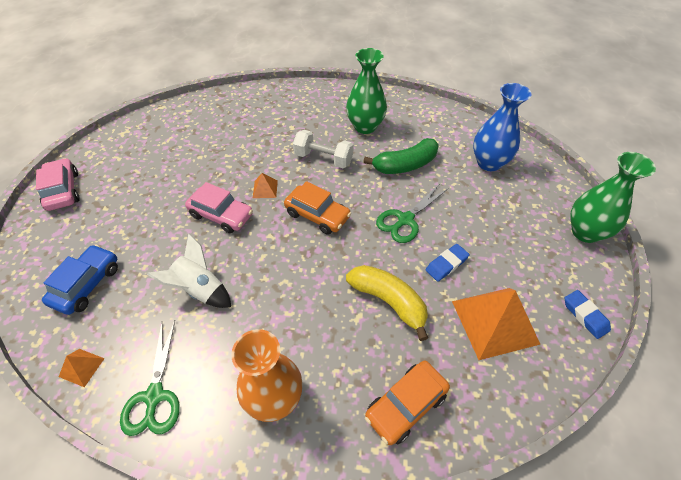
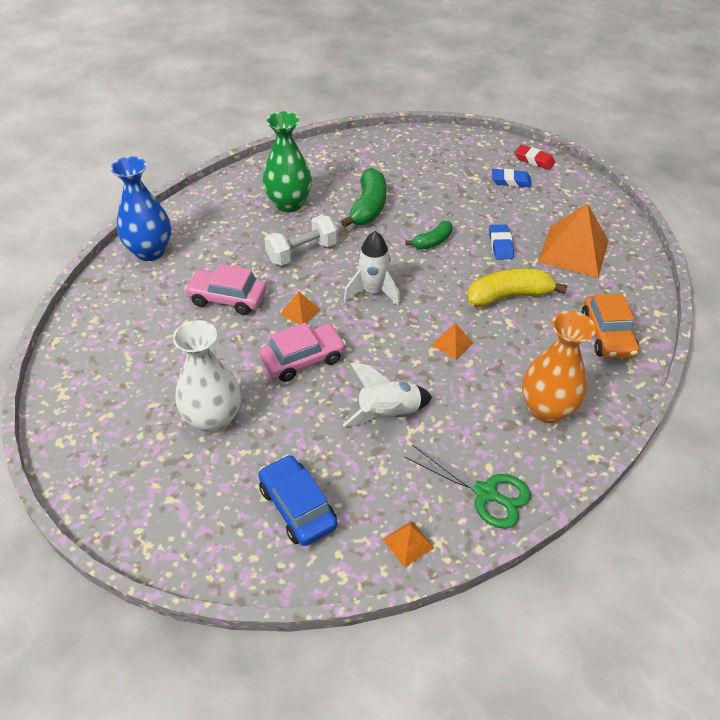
camera: 55 degrees left, 5 degrees down
pink car [36,158,80,211] -> pink car moved to [184,264,266,315]
orange car [284,181,351,235] -> white rocket [344,231,400,306]
green scissors [376,185,448,243] -> green banana [406,221,453,250]
blue vase [473,83,532,171] -> blue vase moved to [110,156,171,261]
blue eraser [565,290,611,339] -> blue eraser moved to [492,169,532,187]
green vase [570,152,656,243] -> red eraser [515,145,555,170]
none -> white vase [173,320,241,434]
none -> orange pyramid [432,323,473,360]

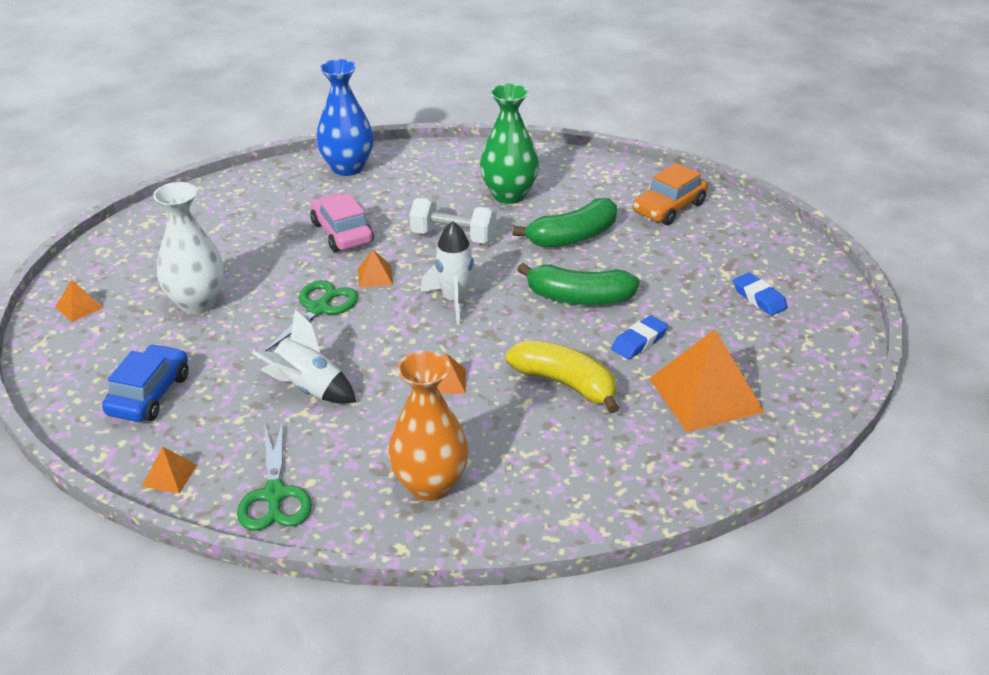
camera: 50 degrees right, 10 degrees down
pink car [260,323,346,382] -> green scissors [264,280,358,351]
green banana [406,221,453,250] -> green banana [517,263,639,305], size x1.68
red eraser [515,145,555,170] -> none
orange car [581,294,639,359] -> orange car moved to [633,163,708,225]
none -> orange pyramid [55,280,103,322]

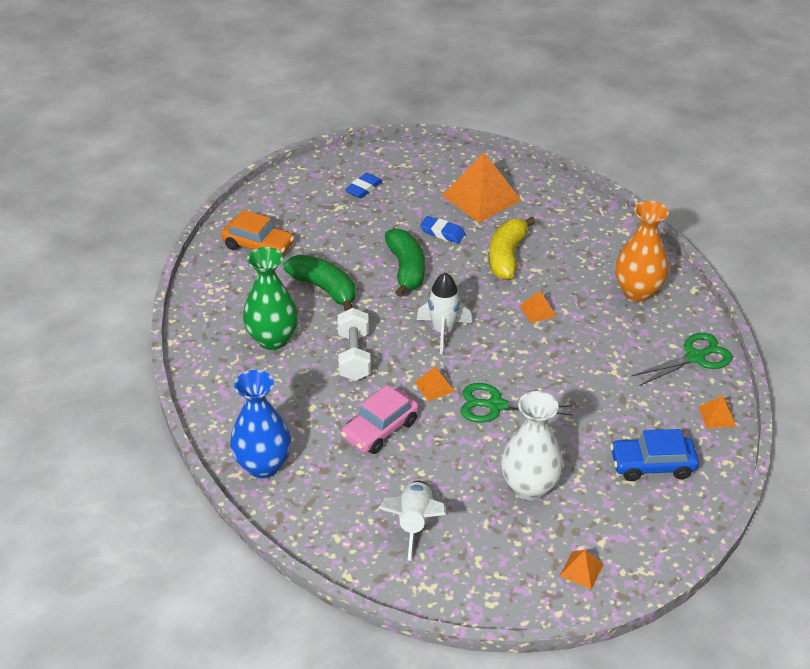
camera: 110 degrees left, 5 degrees up
white rocket [252,310,356,404] -> white rocket moved to [378,481,446,561]

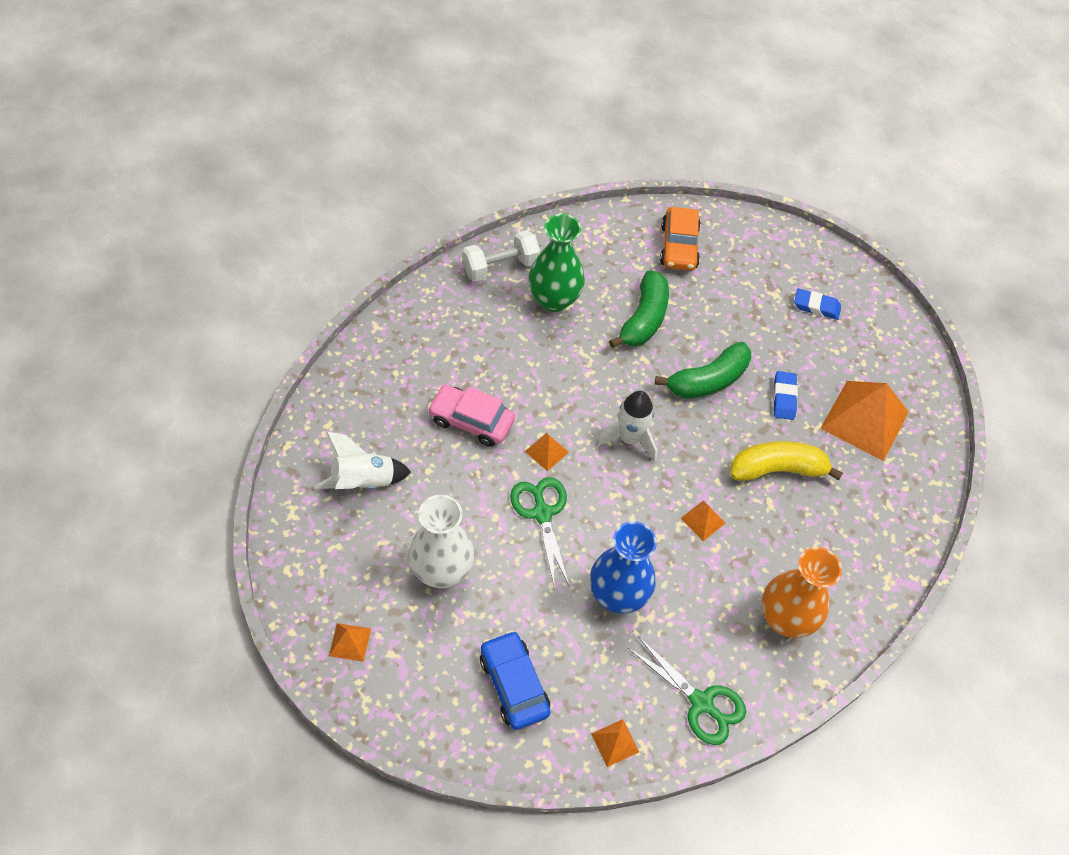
camera: 65 degrees right, 15 degrees up
blue vase [230,370,291,478] -> blue vase moved to [590,521,657,614]
white dumbbell [337,308,371,381] -> white dumbbell moved to [463,230,540,282]

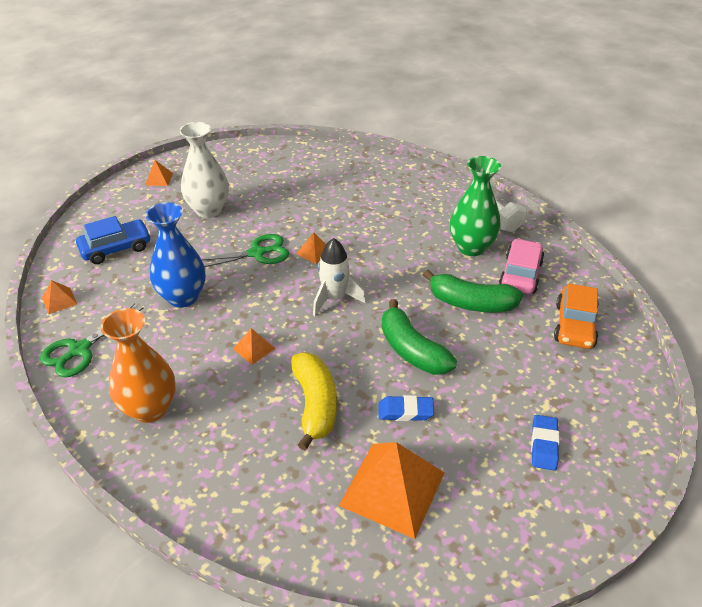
camera: 90 degrees right, 15 degrees down
white rocket [314,432,411,489] -> none
pink car [427,385,515,447] -> pink car moved to [499,238,544,294]
orange car [660,207,701,271] -> orange car turned 75 degrees counterclockwise [554,284,599,349]

